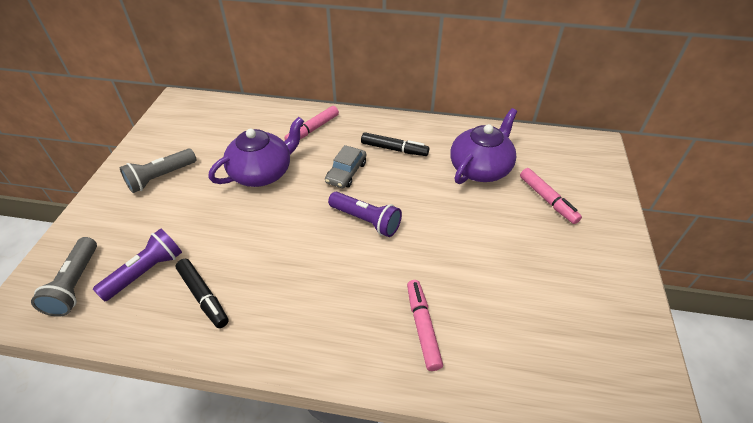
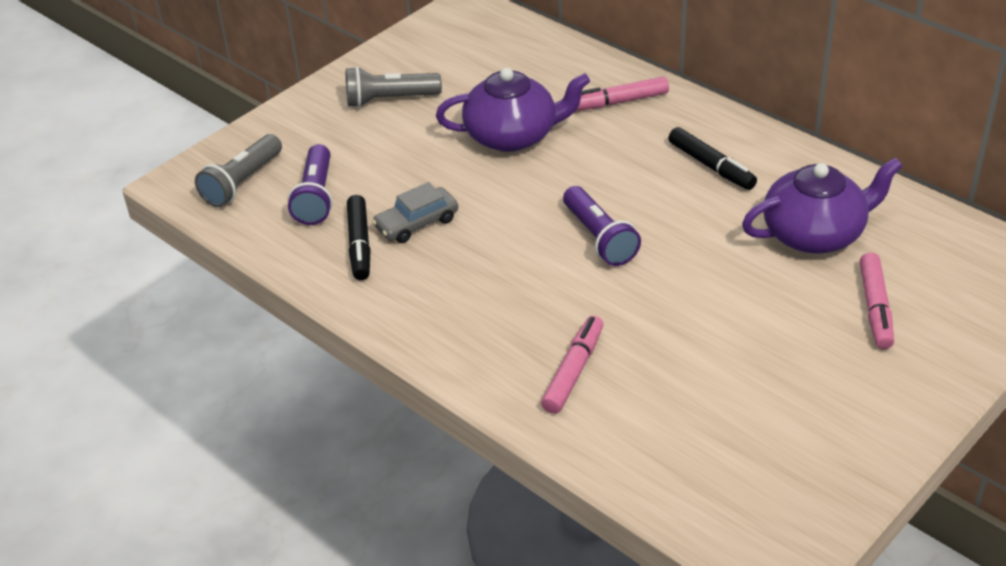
camera: 35 degrees right, 5 degrees down
purple flashlight [93,228,182,301] -> purple flashlight turned 105 degrees clockwise [288,144,333,225]
grey car [325,145,366,188] -> grey car moved to [372,182,458,243]

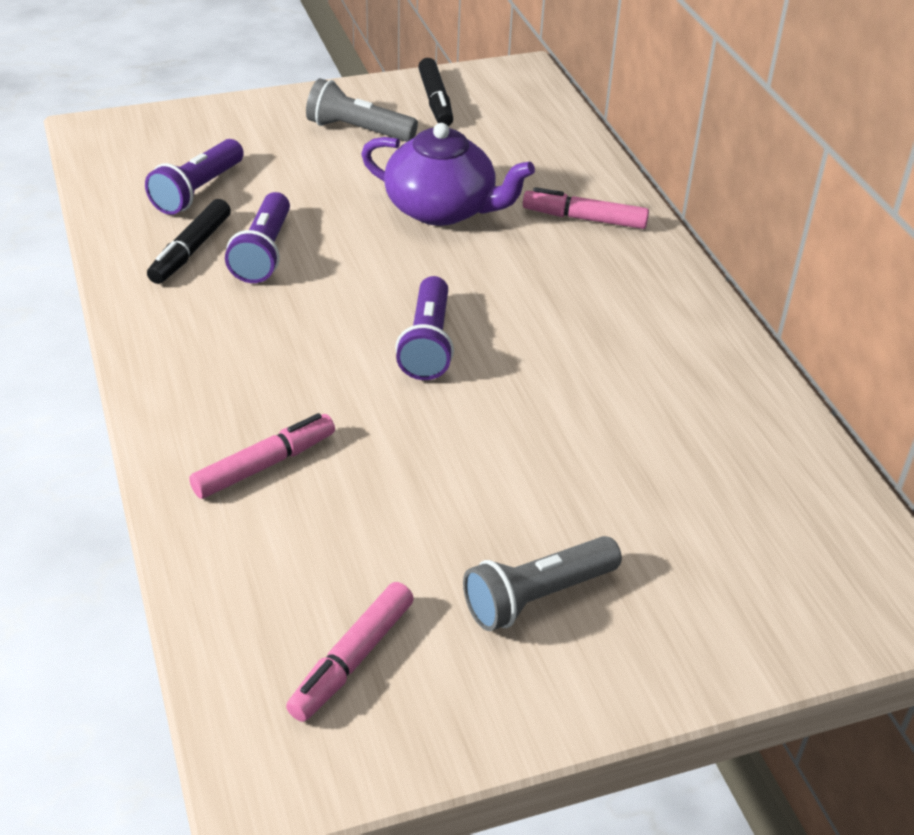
camera: 25 degrees right, 0 degrees up
grey flashlight [195,134,282,207] -> grey flashlight moved to [463,536,622,631]
grey car [372,182,458,243] -> purple flashlight [225,192,290,283]
black marker [668,127,757,190] -> black marker moved to [418,58,453,126]
purple teapot [742,157,903,254] -> none
pink marker [860,252,894,349] -> pink marker moved to [286,582,414,722]

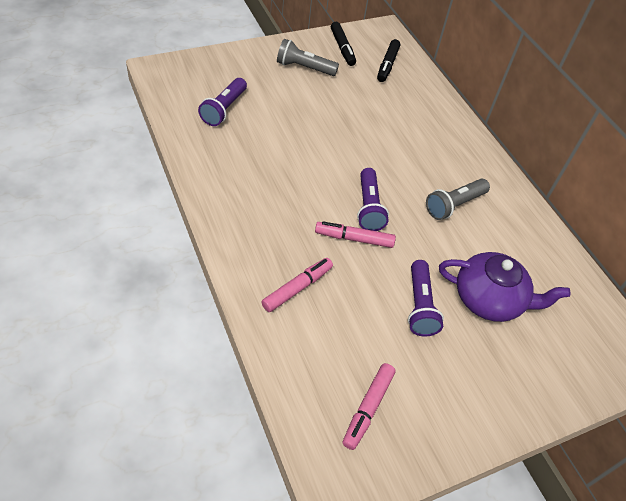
camera: 10 degrees left, 10 degrees up
black marker [147,199,231,284] -> black marker moved to [377,39,400,82]
purple flashlight [225,192,290,283] -> purple flashlight moved to [408,260,444,336]
purple teapot [361,123,535,226] -> purple teapot moved to [439,252,570,322]
grey flashlight [463,536,622,631] -> grey flashlight moved to [426,179,490,220]
pink marker [523,187,649,229] -> pink marker moved to [315,221,396,248]

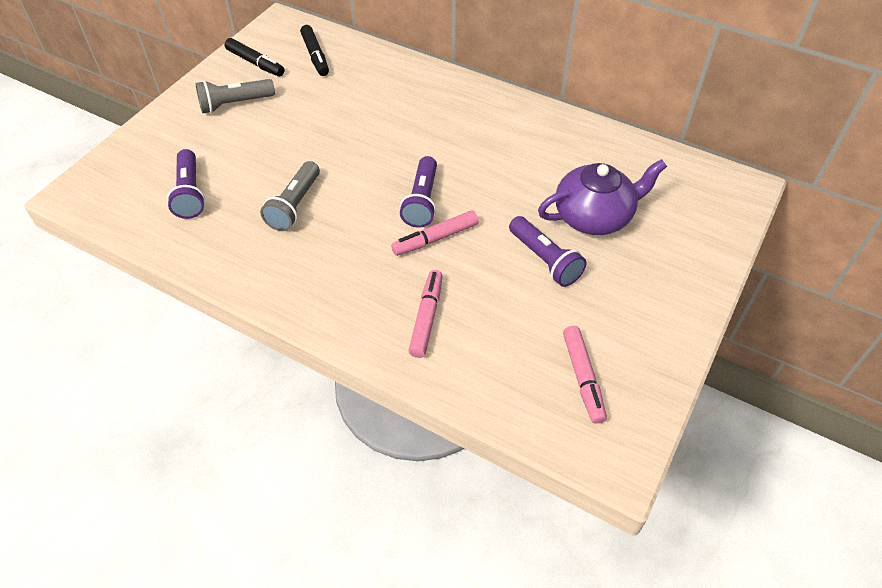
camera: 30 degrees left, 0 degrees up
purple flashlight [357,168,389,231] -> purple flashlight turned 45 degrees clockwise [400,156,437,228]
grey flashlight [426,179,490,220] -> grey flashlight moved to [260,161,320,231]

